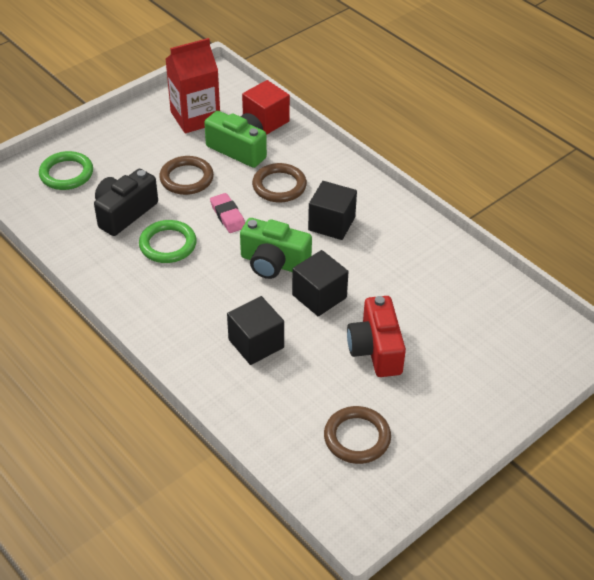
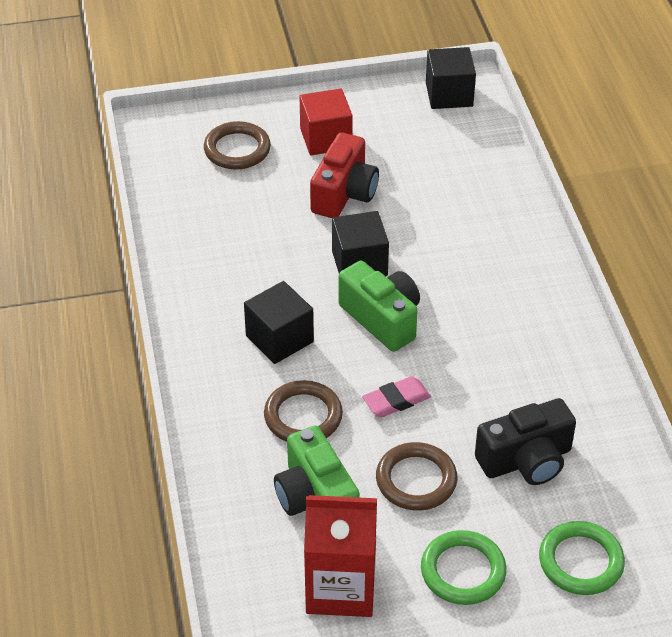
camera: 150 degrees left, 0 degrees up
green ring [139,220,197,263] -> green ring moved to [421,530,507,605]
pink eraser [210,193,245,233] -> pink eraser turned 60 degrees clockwise [362,376,431,417]
black cube [227,296,284,365] -> black cube moved to [426,47,476,109]
red cube [242,80,290,135] -> red cube moved to [299,89,353,155]
brown ring [324,406,391,464] -> brown ring moved to [204,121,271,170]

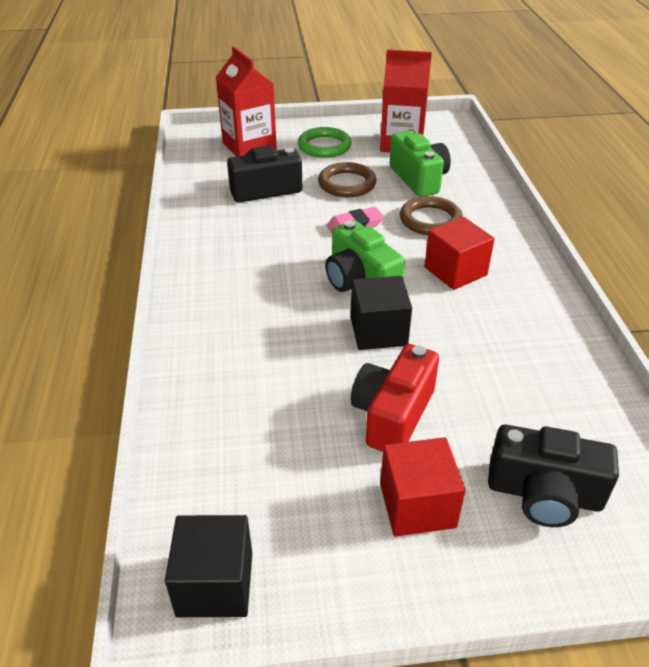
camera: 175 degrees left, 5 degrees down
brown ring [204,121,271,170] -> black camera [488,425,619,527]
black cube [244,281,314,364] -> red cube [425,217,495,290]
green ring [539,521,625,595] -> red carton [215,46,277,157]

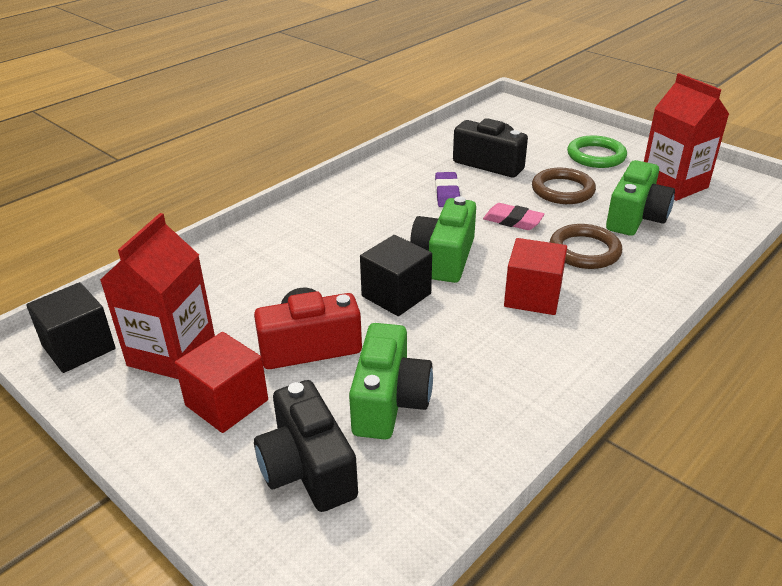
camera: 50 degrees right, 5 degrees down
red carton [215,46,277,157] -> red carton moved to [100,213,215,379]
none -> green camera [349,323,433,439]
none -> purple eraser [435,172,460,207]

